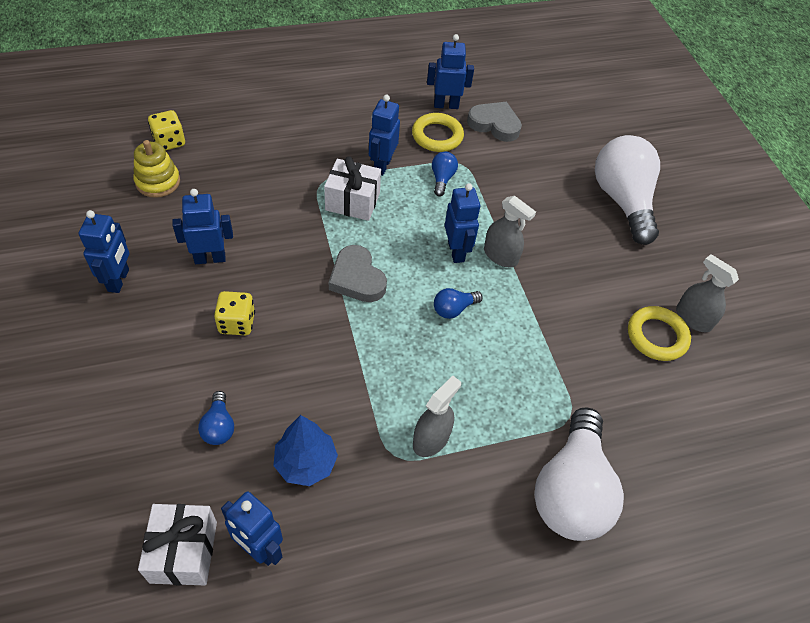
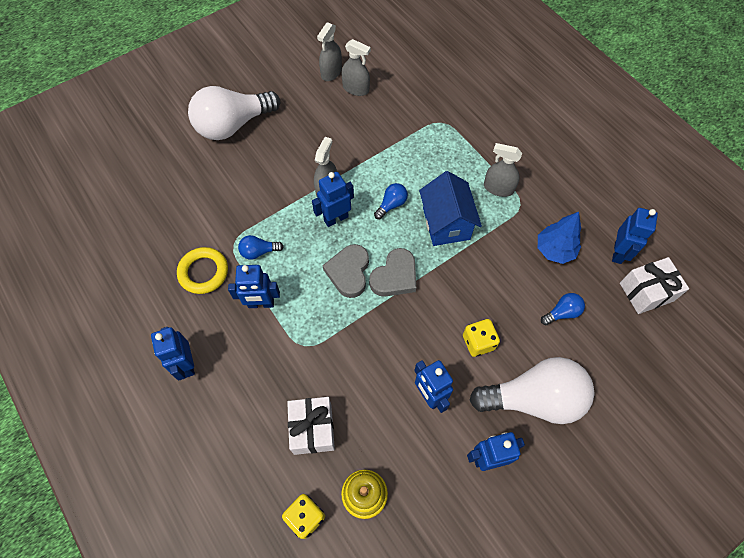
camera: 105 degrees left, 10 degrees up
white gift [324,156,381,221] -> white gift moved to [287,397,335,455]
blue robot [427,34,474,109] -> blue robot moved to [151,327,195,381]
blue light bulb [434,288,483,319] -> blue light bulb turned 90 degrees counterclockwise [374,183,408,219]
grey heart [467,102,522,142] -> grey heart moved to [322,244,369,298]
white light bulb [534,407,624,541] -> white light bulb moved to [469,357,594,424]
yellow ring [628,306,691,361] -> grey spray bottle [341,39,371,96]
none -> blue house [419,171,482,246]

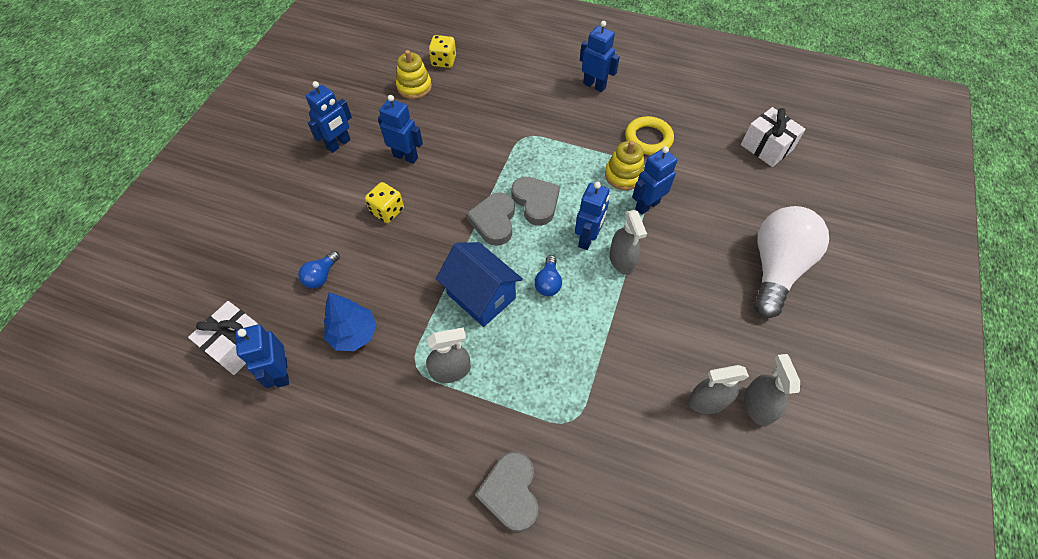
camera: 145 degrees right, 5 degrees down
blue robot [228,265,280,308] -> blue robot moved to [632,146,677,215]
blue light bulb [238,235,284,259] -> yellow stacking toy [605,141,644,190]
white gift [287,397,335,455] -> white gift moved to [741,107,806,167]
white light bulb [469,357,594,424] -> none
none -> grey heart [475,452,539,532]

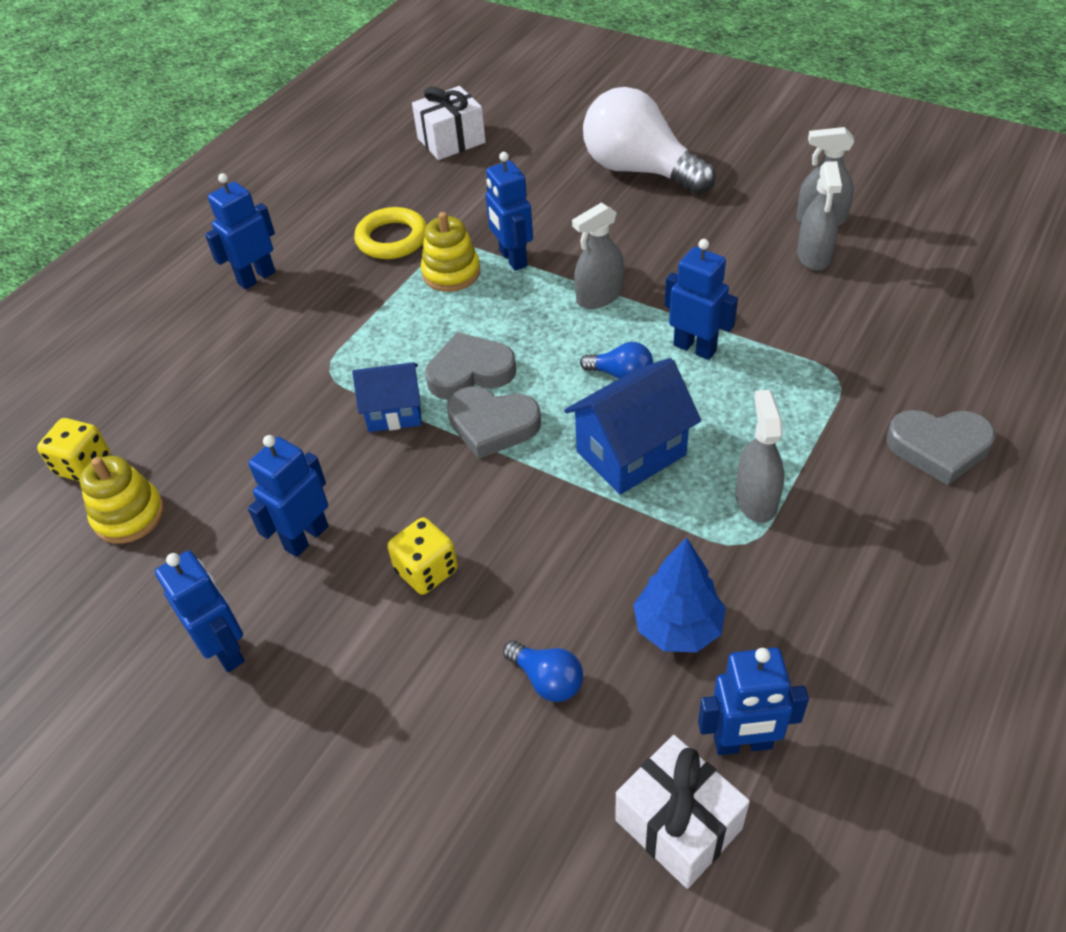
camera: 75 degrees left, 10 degrees down
blue robot [575,182,609,250] -> blue robot moved to [665,239,738,360]
grey spray bottle [610,210,647,275] -> grey spray bottle turned 150 degrees clockwise [572,202,624,309]
none -> blue house [352,362,422,432]

